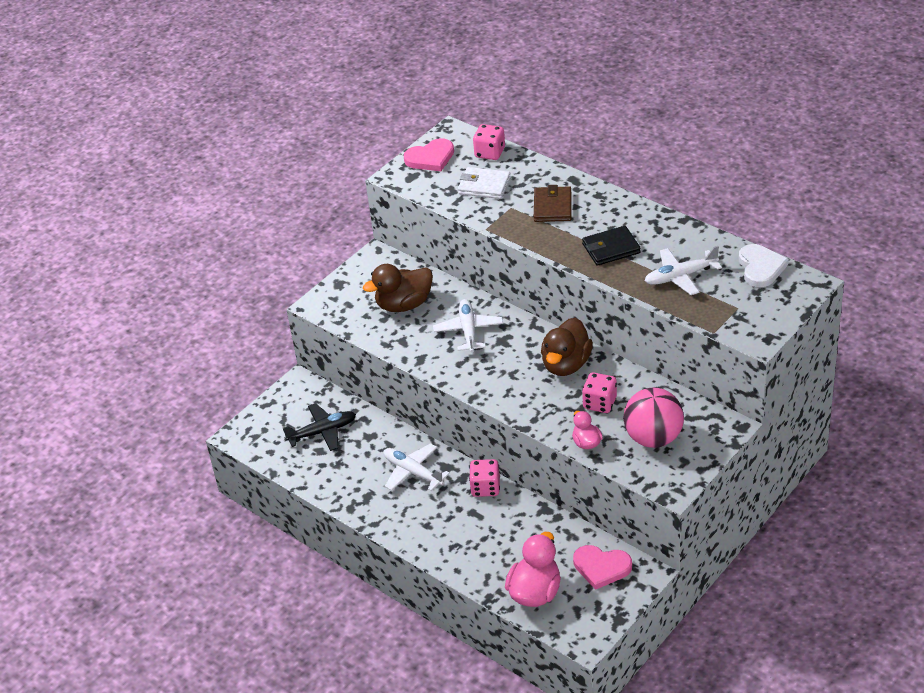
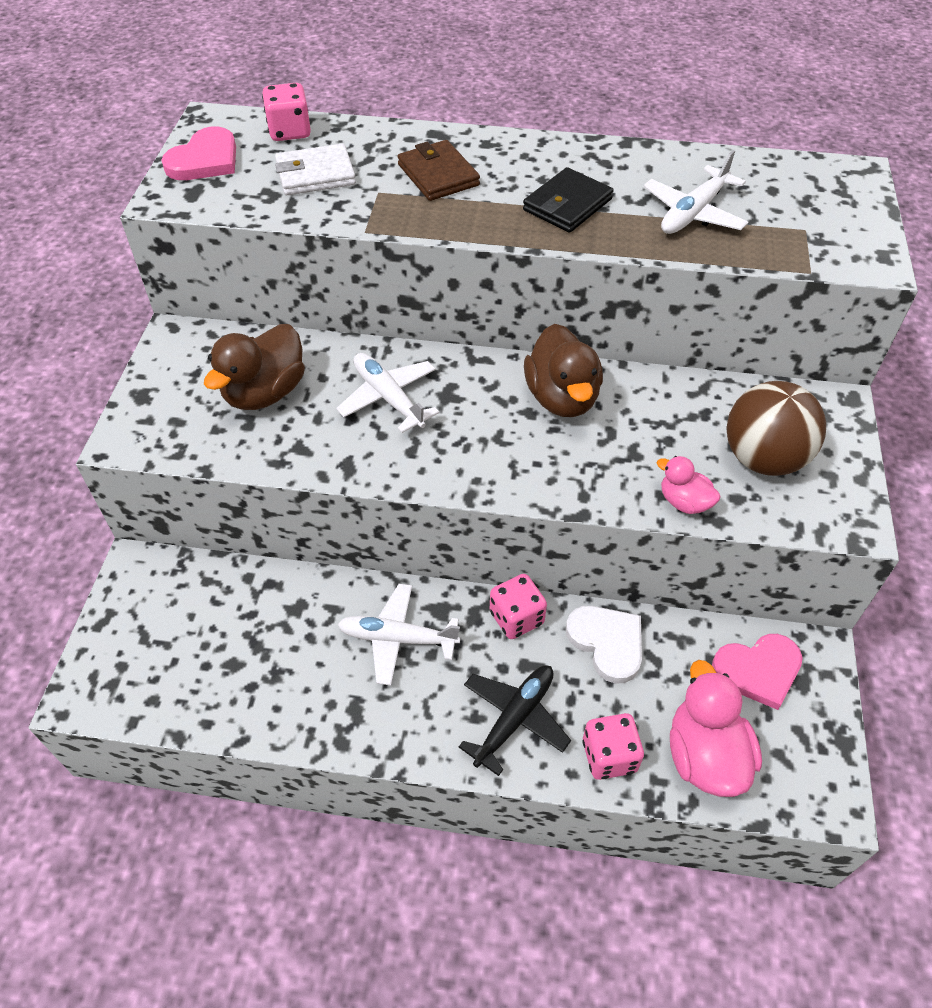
camera: 35 degrees left, 10 degrees up
black plane [283,403,356,451] -> black plane moved to [459,665,571,776]
pink dice [582,372,617,413] -> pink dice moved to [583,713,644,780]
pink ball [623,388,684,448] -> brown ball [726,381,826,476]
white heart [739,244,789,287] -> white heart moved to [566,606,642,684]

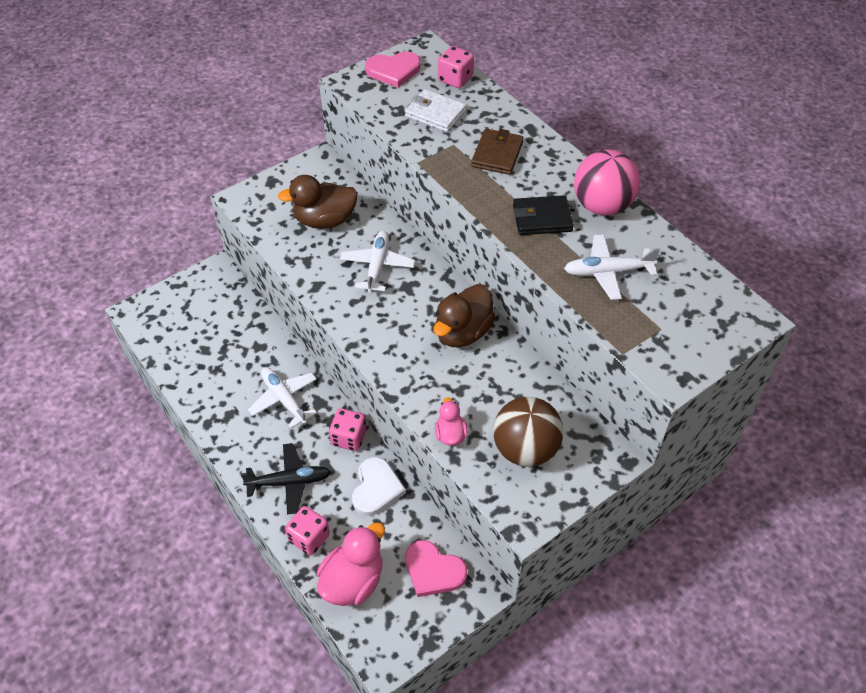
camera: 45 degrees right, 0 degrees up
none -> pink ball [574,149,640,215]

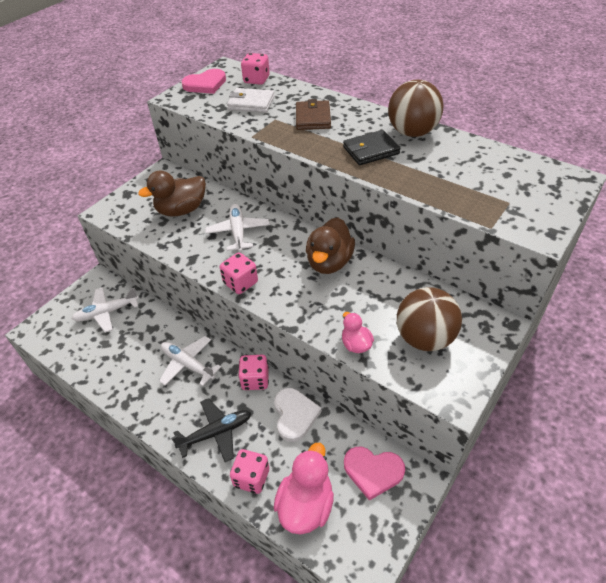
camera: 15 degrees left, 5 degrees down
white plane [564,234,660,300] -> white plane moved to [71,287,139,333]
pink ball [574,149,640,215] -> brown ball [388,80,443,137]
none -> pink dice [220,252,258,294]

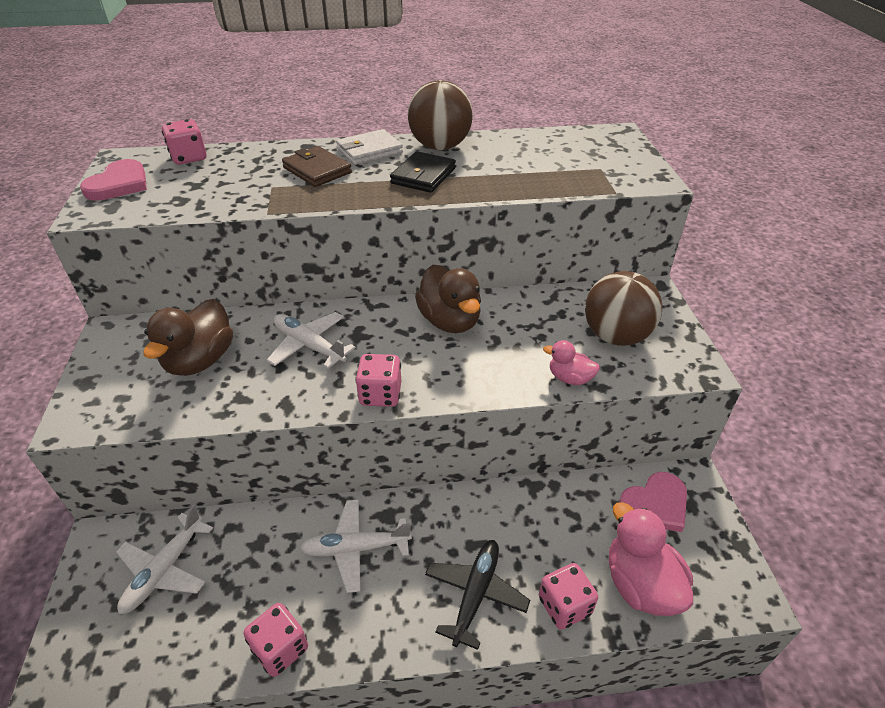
camera: 45 degrees left, 5 degrees down
white wallet [227,88,275,113] -> white wallet moved to [336,129,403,165]
pink dice [238,355,269,390] -> pink dice moved to [244,603,308,677]
white heart [274,388,322,442] -> none

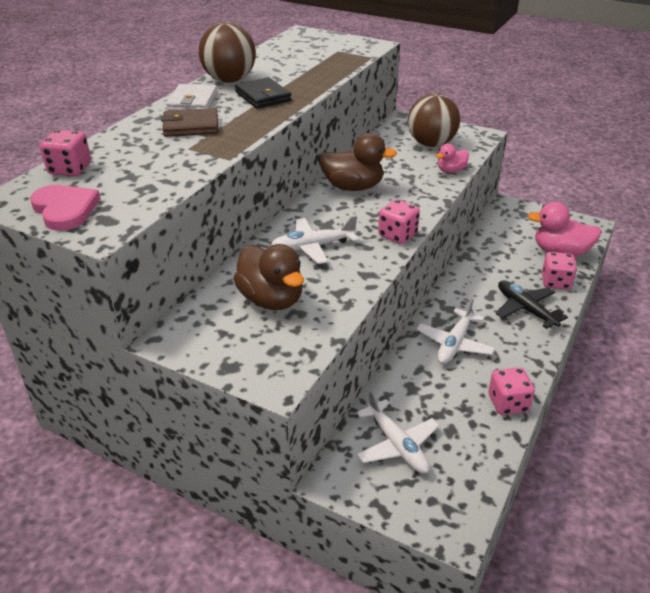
camera: 55 degrees left, 5 degrees down
pink heart [619,472,687,532] -> none

